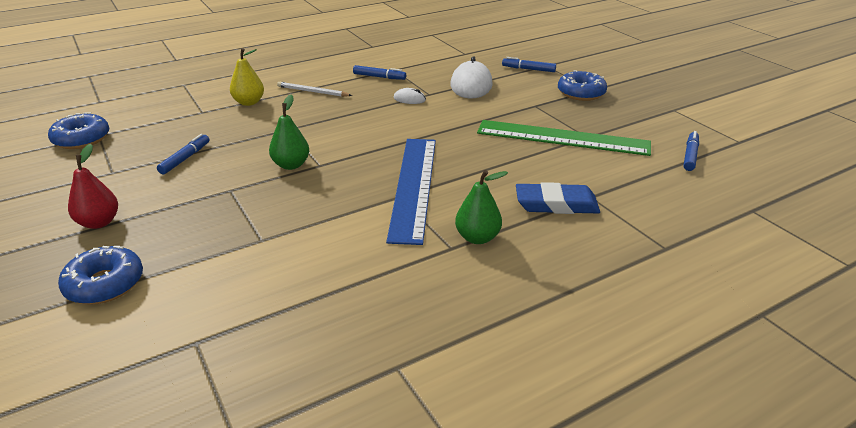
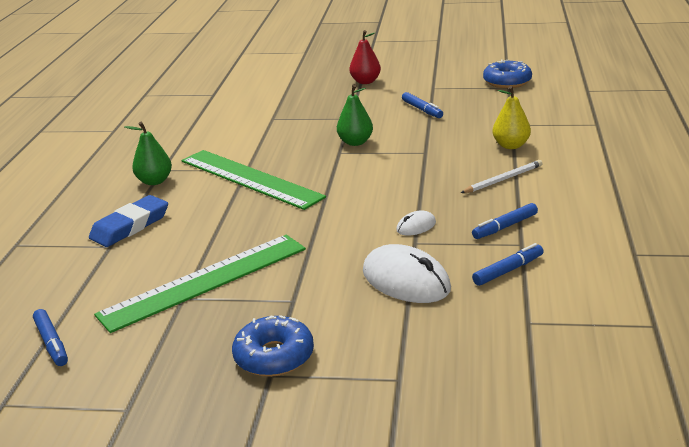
camera: 130 degrees right, 5 degrees down
blue donut [58,246,143,304] -> none
blue ruler [386,139,436,245] -> green ruler [182,150,326,210]
blue marker [502,57,556,72] -> blue marker moved to [472,243,544,286]

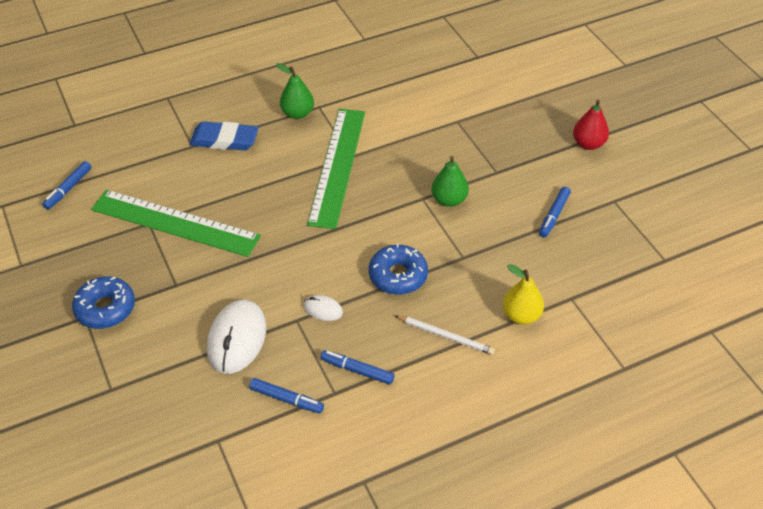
camera: 55 degrees right, 20 degrees up
blue donut [483,60,532,88] -> blue donut moved to [369,243,428,295]

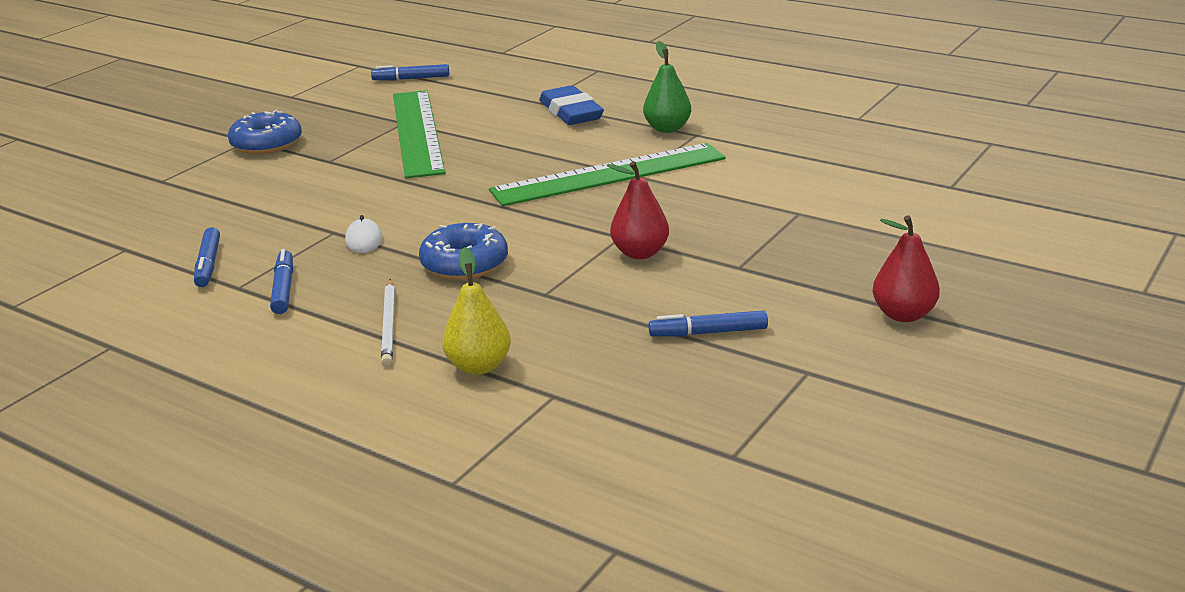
camera: 60 degrees right, 20 degrees down
white mouse [207,300,266,374] -> none
green pear [432,156,469,207] -> red pear [606,161,669,259]

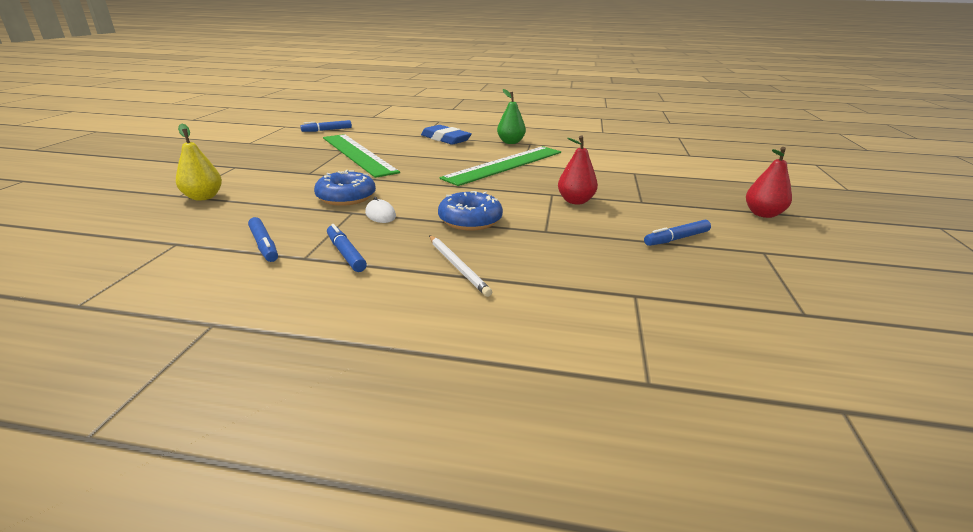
camera: 25 degrees left, 0 degrees up
blue donut [228,110,302,155] -> blue donut moved to [314,170,376,206]
yellow pear [442,247,511,375] -> yellow pear moved to [176,124,222,201]

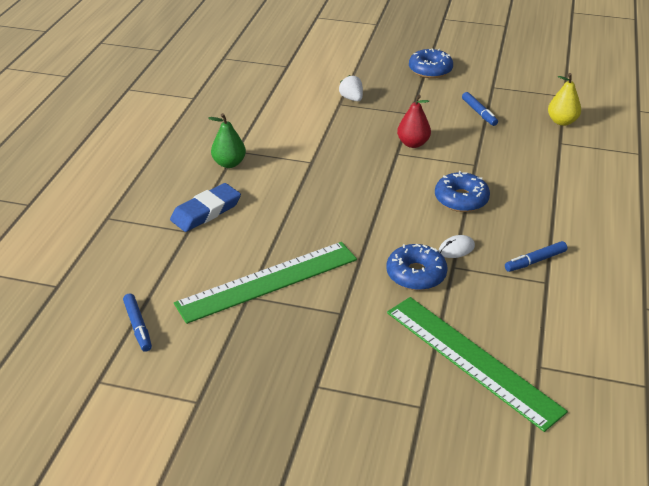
camera: 85 degrees left, 10 degrees up
yellow pear [176,124,222,201] -> yellow pear moved to [548,73,581,126]
blue marker [248,217,278,262] -> none
white pencil [429,235,492,297] -> none
green ruler [440,146,561,186] -> green ruler moved to [387,297,568,432]
red pear [746,147,792,218] -> blue donut [409,49,453,78]
none -> white strawberry [339,75,363,101]

